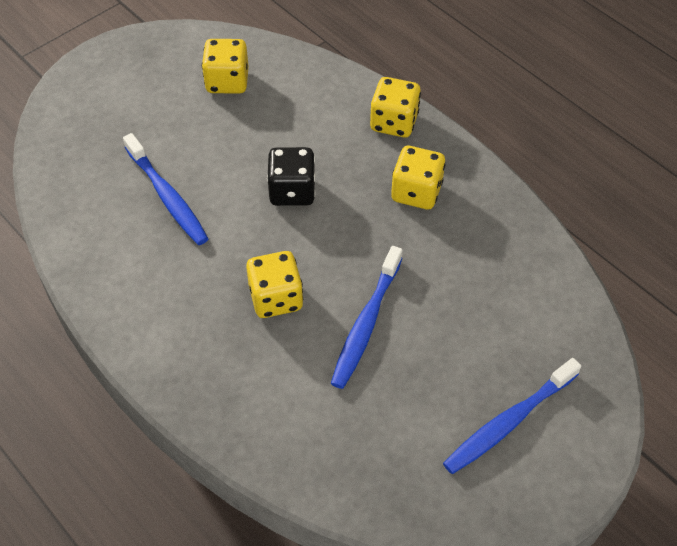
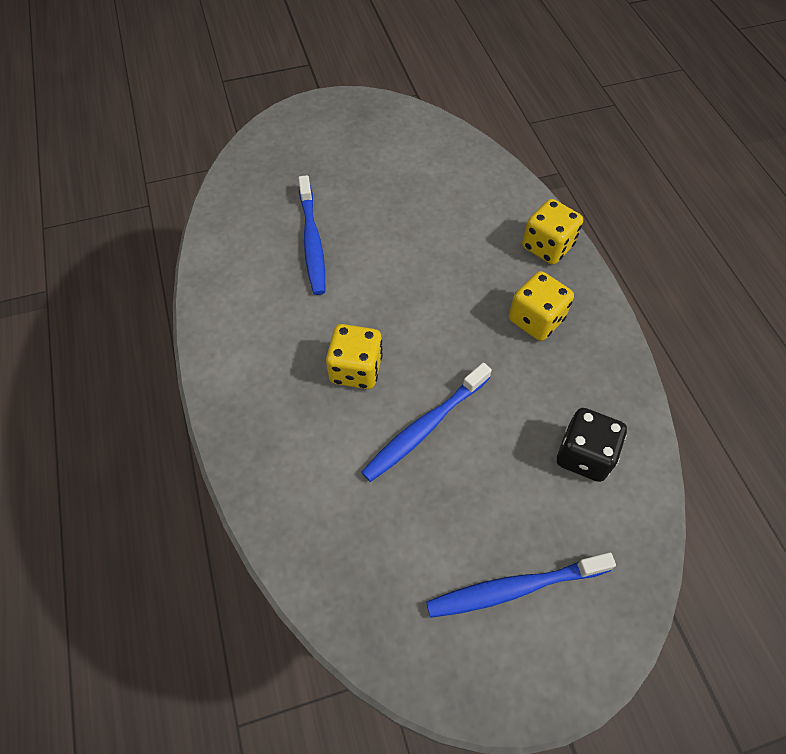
camera: 25 degrees right, 5 degrees up
yellow dice [202,39,249,94] -> none
black dice [267,147,316,206] -> black dice moved to [557,408,627,482]

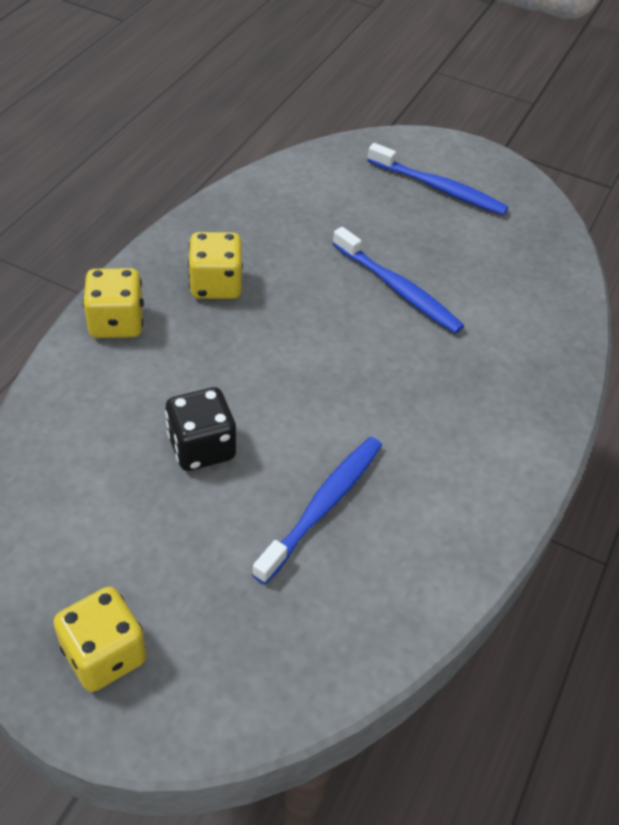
camera: 140 degrees left, 10 degrees down
yellow dice [326,324,383,389] -> yellow dice moved to [53,586,147,692]
blue toothbrush [361,363,492,482] -> blue toothbrush turned 45 degrees clockwise [333,227,464,334]
black dice [557,408,627,482] -> black dice moved to [165,387,236,471]

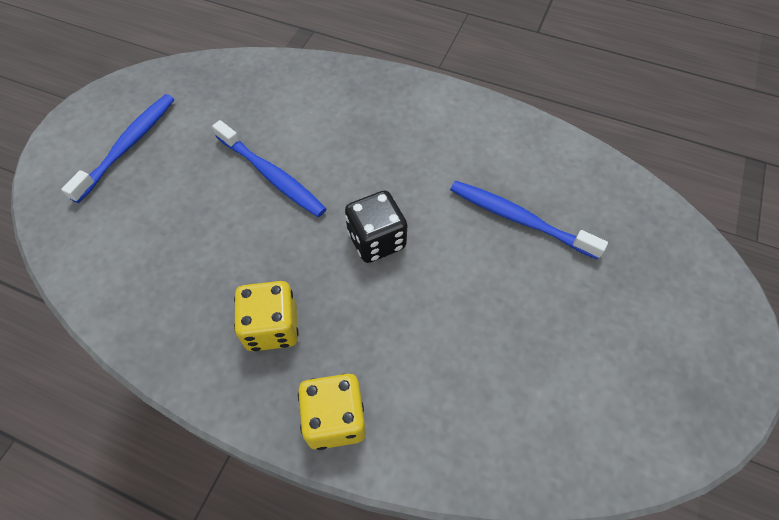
camera: 90 degrees left, 10 degrees up
yellow dice [53,586,147,692] -> none
black dice [165,387,236,471] -> black dice moved to [345,191,407,263]
blue toothbrush [333,227,464,334] -> blue toothbrush turned 90 degrees clockwise [212,120,326,217]

